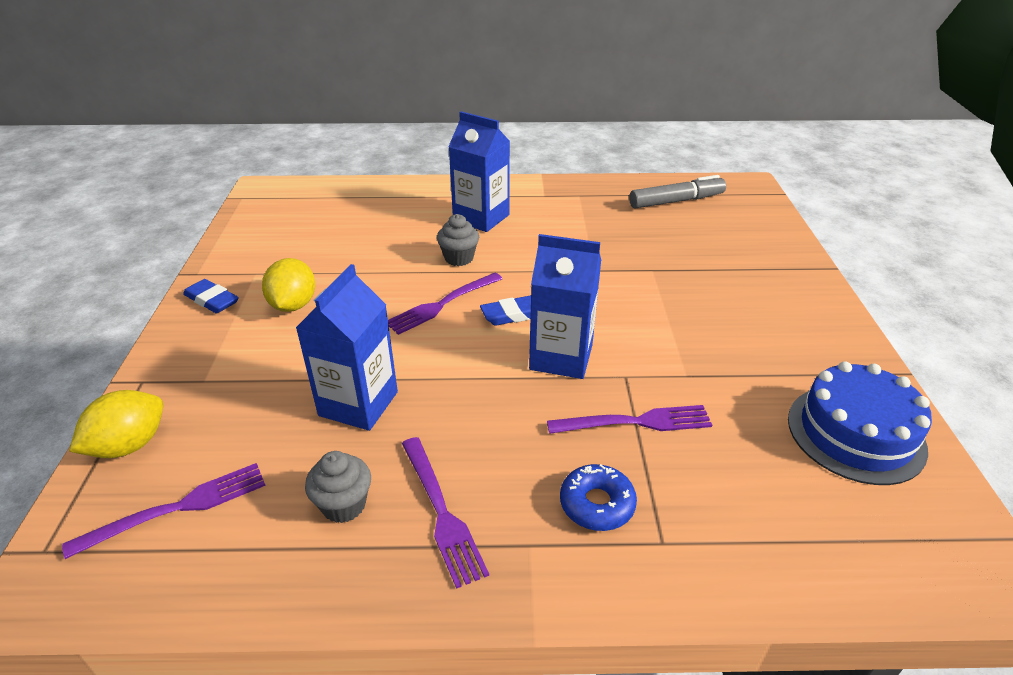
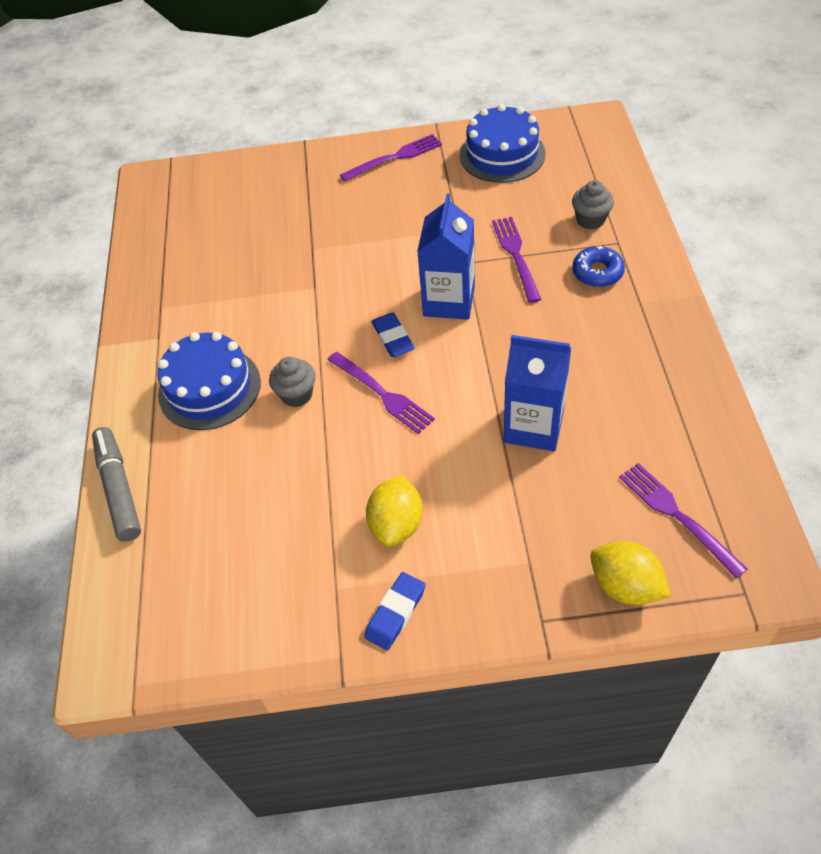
camera: 90 degrees left, 15 degrees up
yellow lemon [262,258,315,312] -> yellow lemon turned 75 degrees counterclockwise [366,475,423,547]
grey cupcake [305,451,371,523] -> grey cupcake moved to [572,180,614,230]
purple fork [402,437,489,589] -> purple fork moved to [340,134,442,181]
blue carton [448,111,510,232] -> blue cake [157,332,261,430]
grey marker [629,175,726,208] -> grey marker moved to [92,427,141,542]

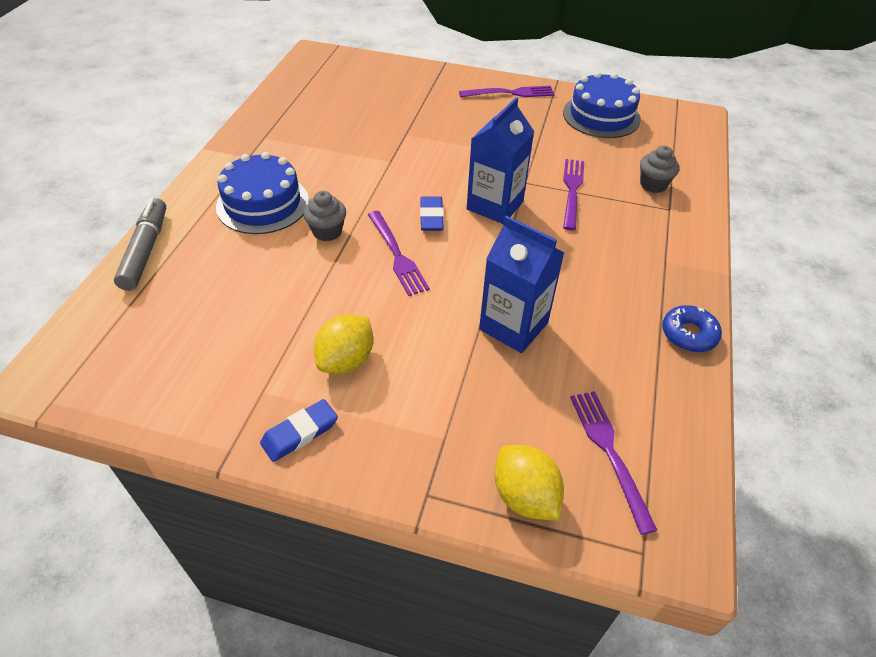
camera: 15 degrees right, 5 degrees down
blue donut [572,246,625,287] -> blue donut moved to [662,305,722,352]

